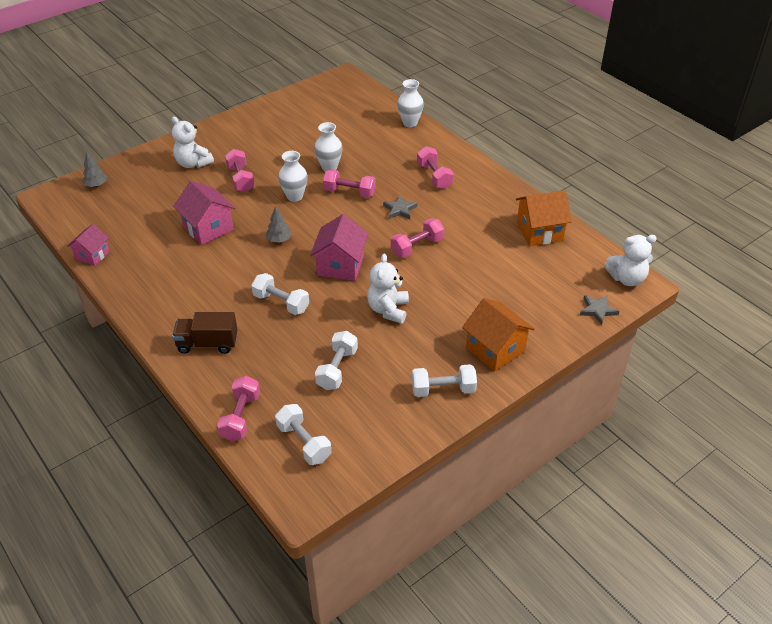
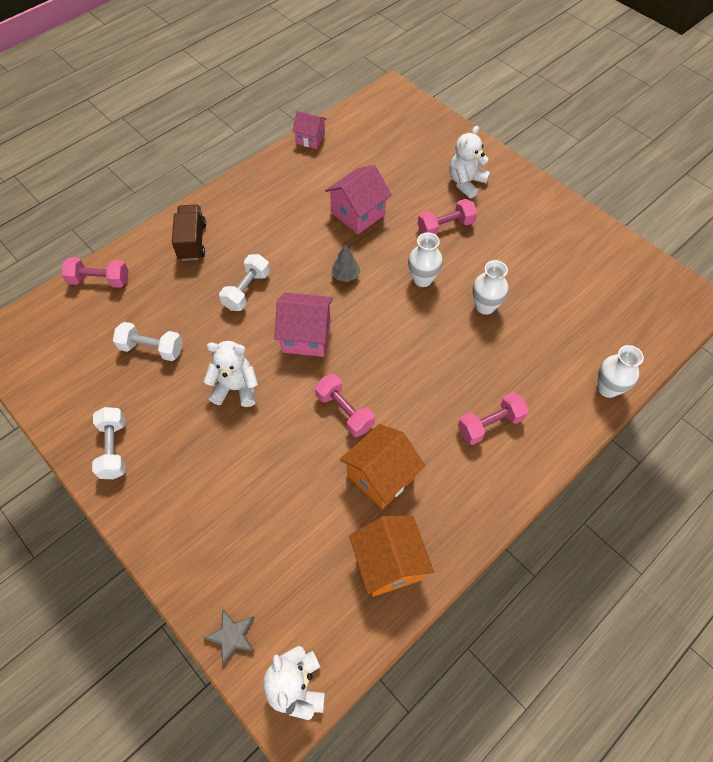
camera: 85 degrees right, 15 degrees up
grey tree [82,152,107,187] -> none
white dumbbell [275,404,331,465] -> none
pink dumbbell [323,169,376,198] -> none
grey star [383,195,417,219] -> none
orange house [462,298,535,372] -> orange house moved to [340,424,425,509]

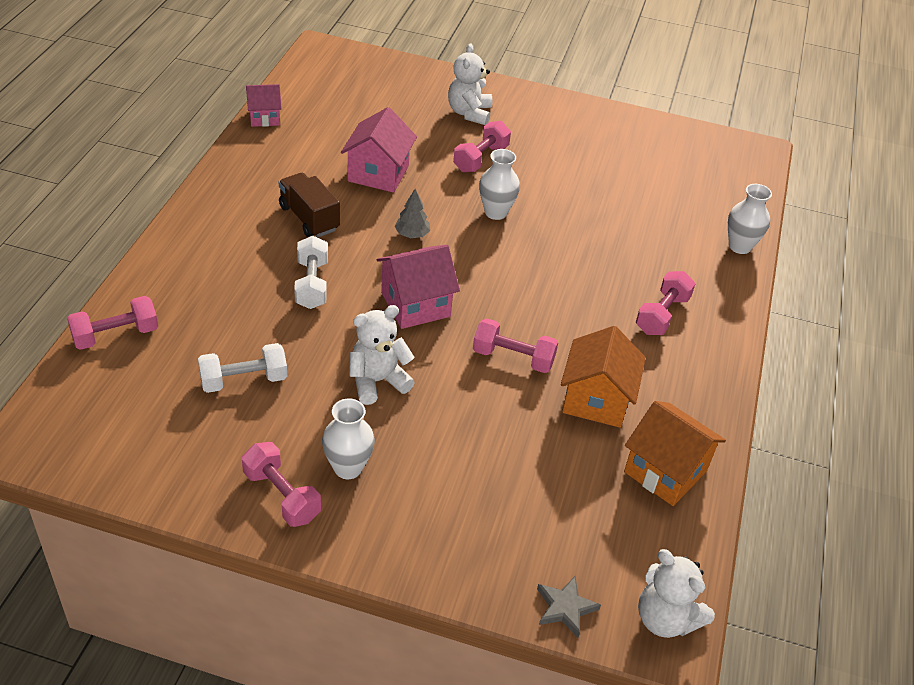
camera: 35 degrees left, 15 degrees down
white dumbbell [92,407,126,479] -> pink dumbbell [242,442,321,527]
brown truck [172,204,206,261] -> brown truck moved to [279,173,340,237]
white vase [473,260,509,315] -> white vase moved to [322,399,375,479]

